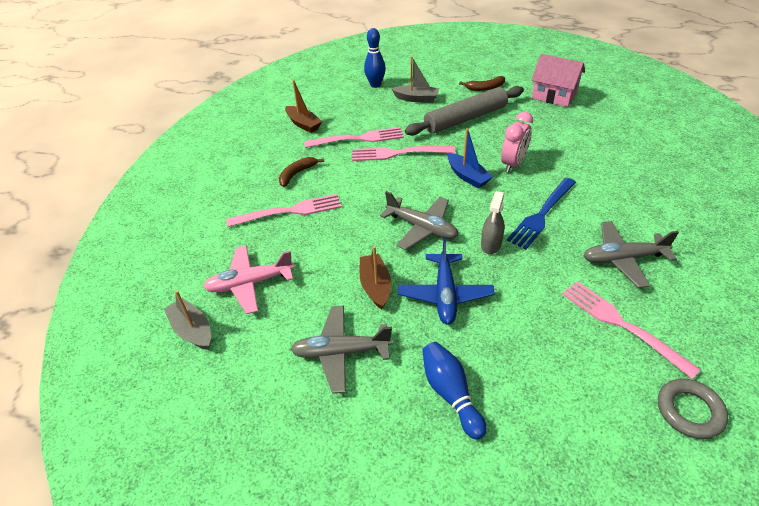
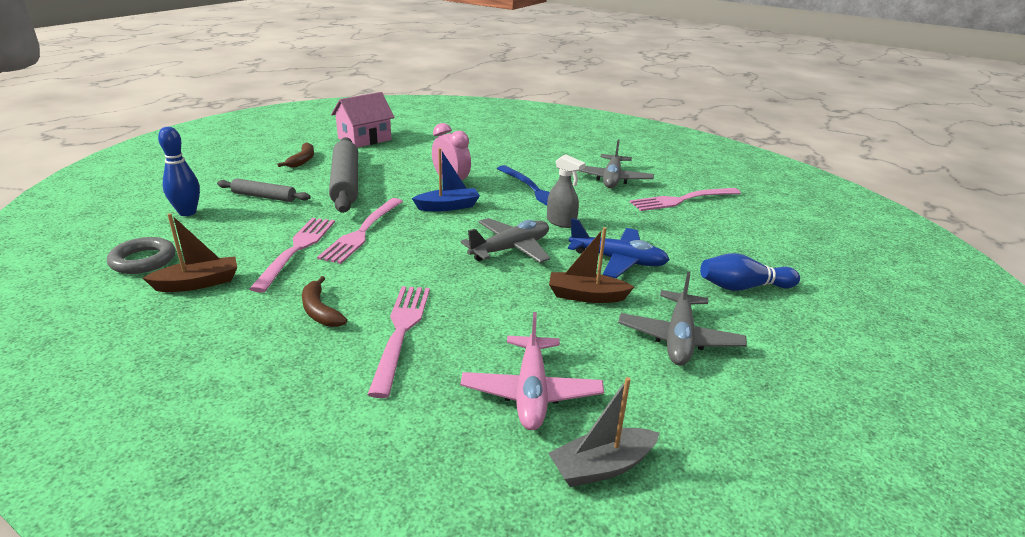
camera: 75 degrees left, 15 degrees down
grey boat [391,56,439,102] -> grey rolling pin [217,178,311,202]
grey ring [658,379,728,439] -> grey ring moved to [107,237,175,274]

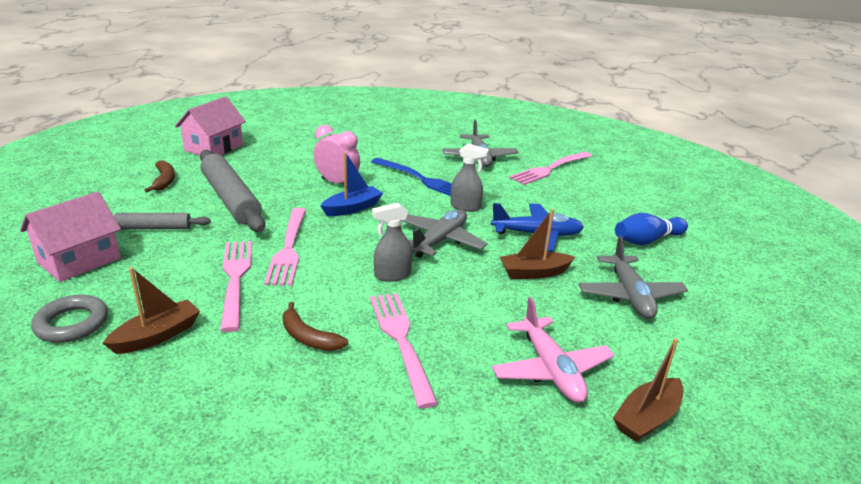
camera: 20 degrees left, 0 degrees up
blue bowling pin [158,127,200,216] -> pink house [20,192,121,282]
grey boat [548,377,659,487] -> brown boat [613,338,683,442]
none -> grey spray bottle [372,203,412,282]

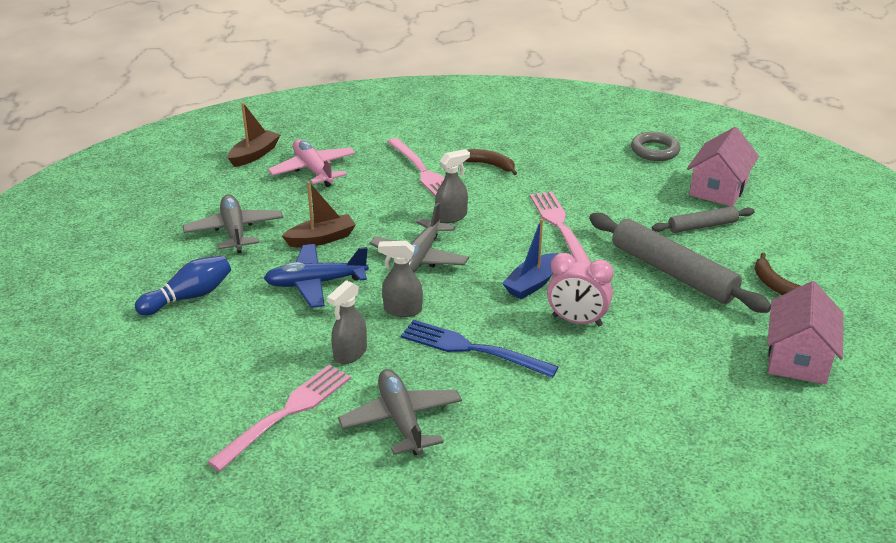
camera: 170 degrees right, 5 degrees up
brown boat [103,267,200,354] -> none
pink fork [220,241,252,332] -> none
none -> grey spray bottle [327,280,367,364]

